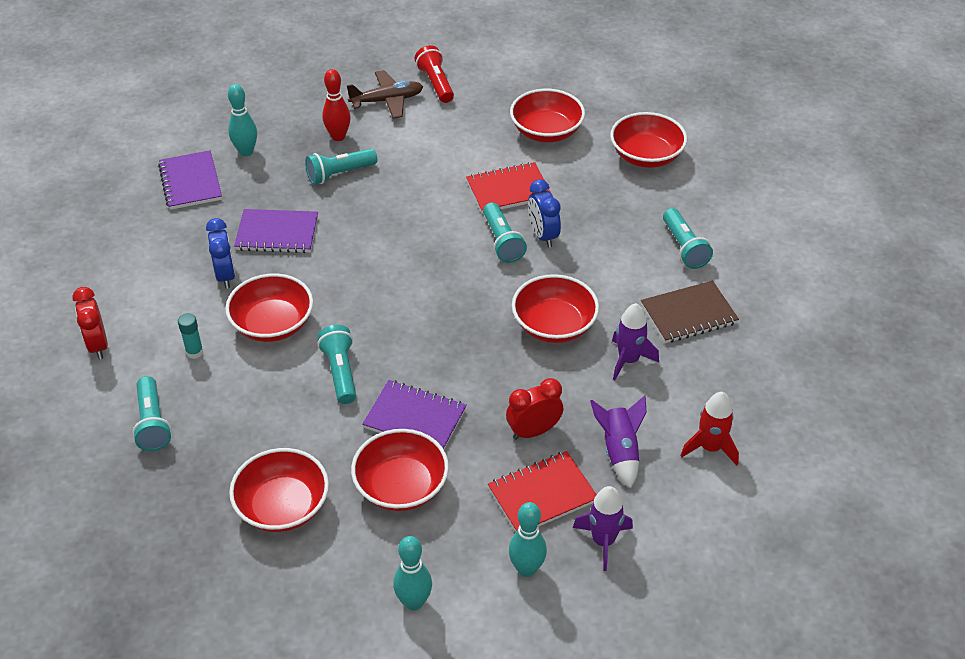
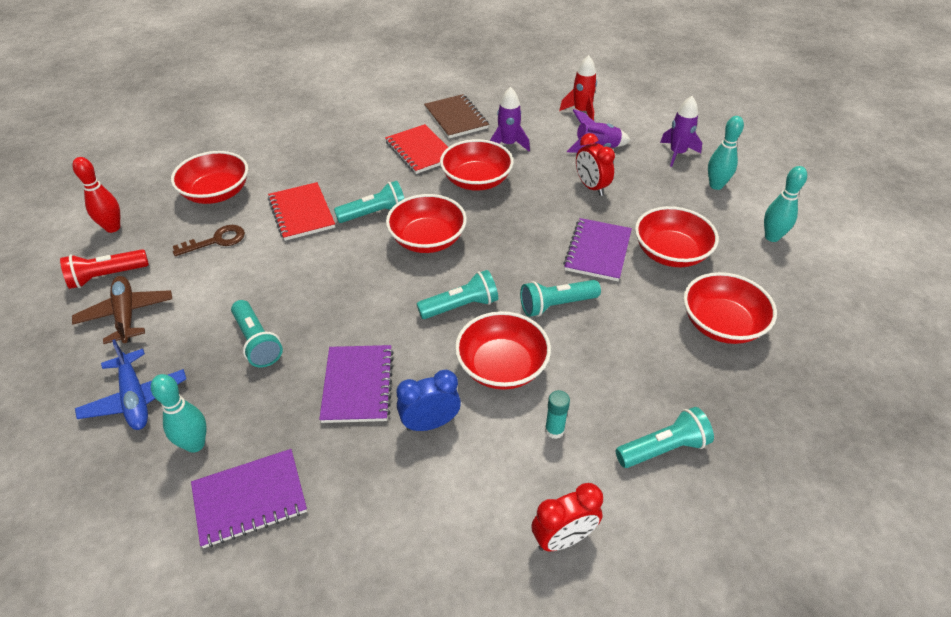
camera: 95 degrees left, 0 degrees up
red bowling pin [322,69,351,141] -> red bowling pin moved to [72,157,120,233]
red notebook [488,451,597,532] -> red notebook moved to [385,124,448,174]
blue clock [528,179,561,248] -> none
red bowl [610,112,687,168] -> red bowl moved to [386,194,467,253]
turquoise flashlight [663,208,713,269] -> turquoise flashlight moved to [417,270,498,319]
none -> blue plane [75,339,186,430]
none -> brown key [173,225,245,256]

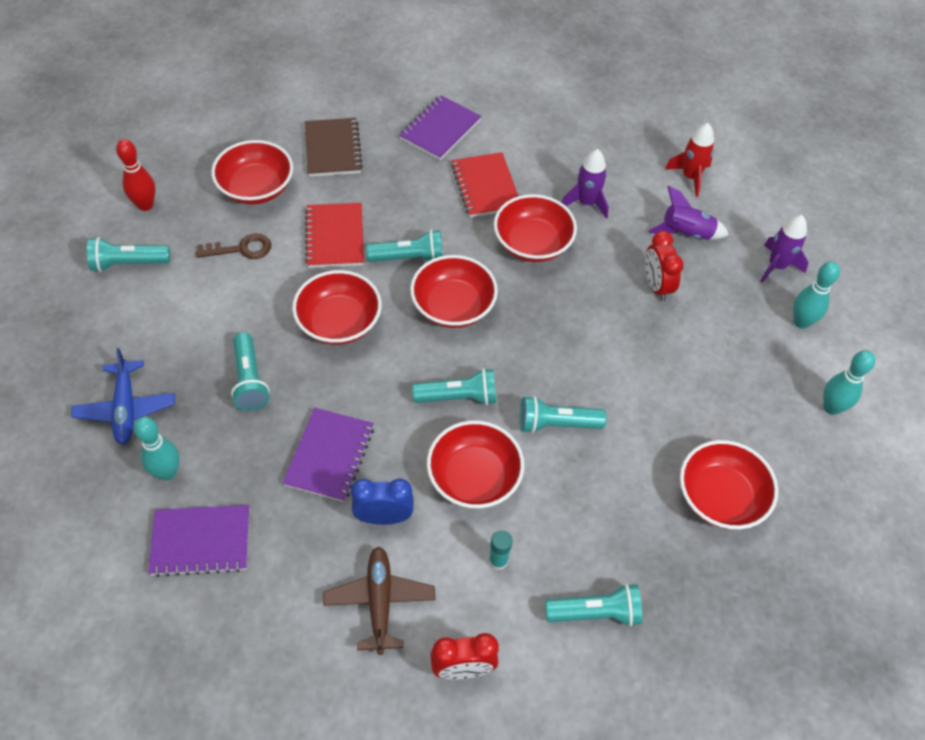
camera: 15 degrees right, 10 degrees up
red flashlight [60,249,149,289] -> turquoise flashlight [87,237,170,272]
brown plane [72,276,172,344] -> brown plane moved to [323,547,435,655]
brown notebook [424,94,489,138] -> brown notebook moved to [305,118,363,177]
purple notebook [563,218,632,281] -> purple notebook moved to [399,95,482,160]
red bowl [635,206,719,267] -> red bowl moved to [292,270,382,345]

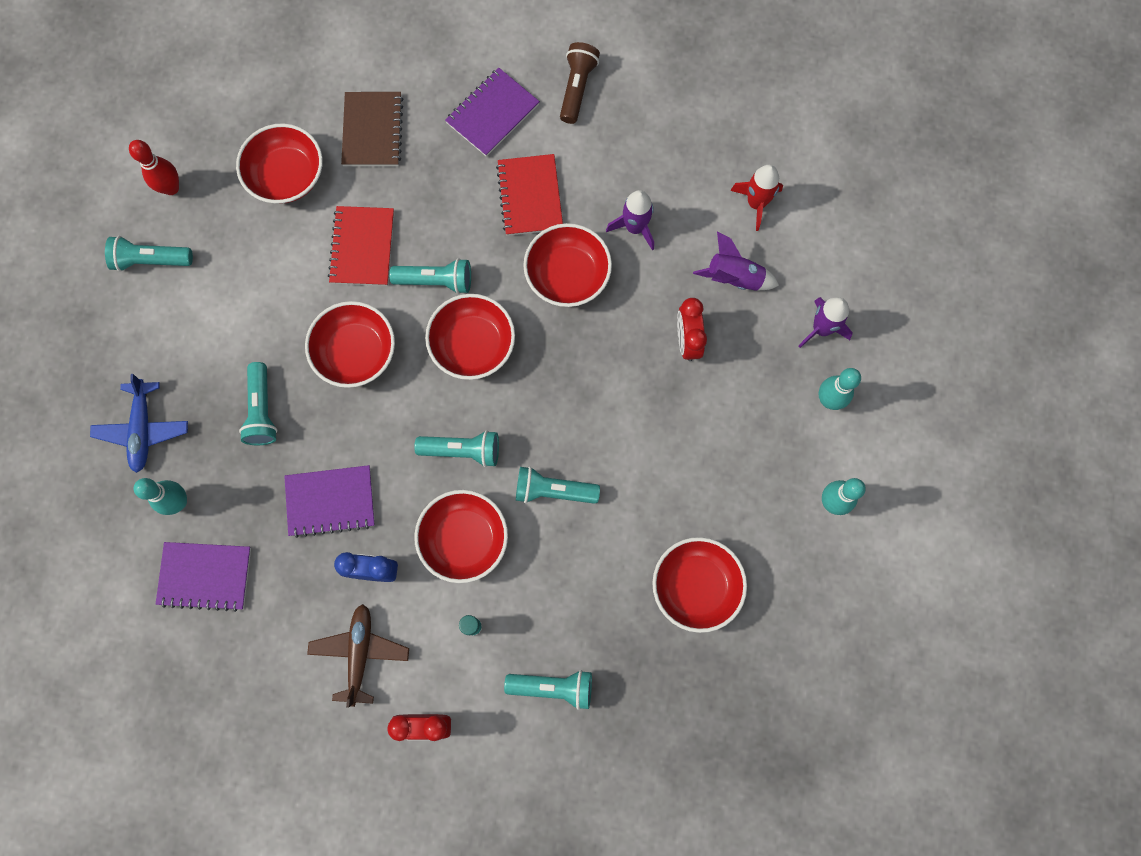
camera: 10 degrees right, 20 degrees up
brown key [196,233,271,259] -> none
purple notebook [283,408,374,502] -> purple notebook turned 60 degrees clockwise [284,465,375,538]
none -> brown flashlight [560,42,600,124]

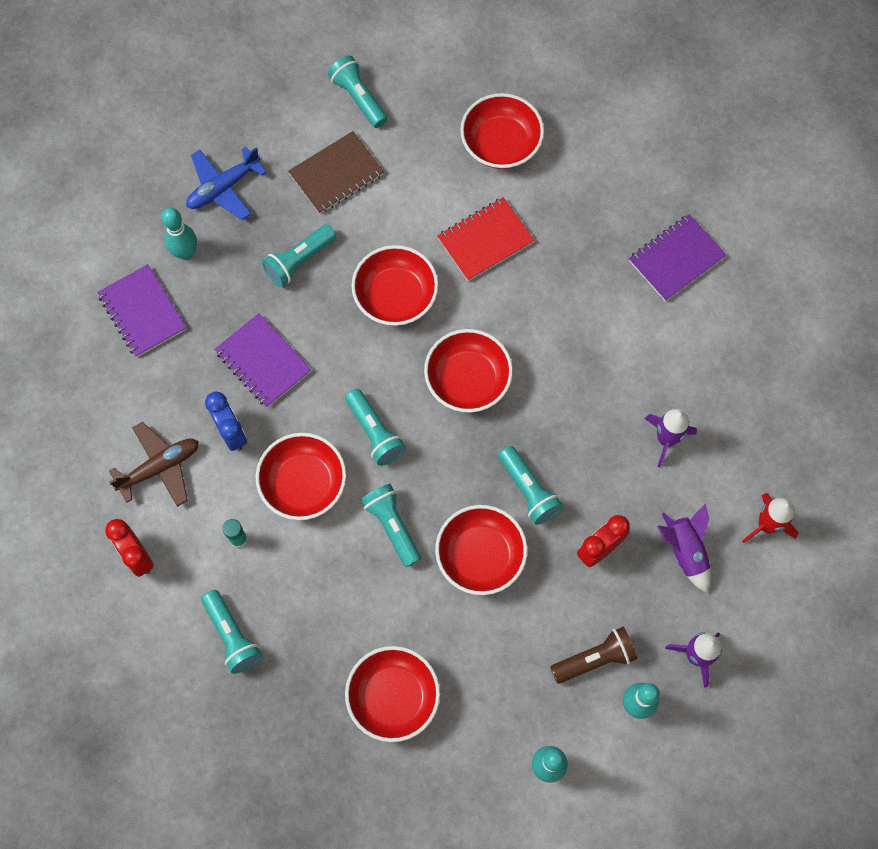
camera: 55 degrees right, 5 degrees down
red bowling pin [129,140,179,195] -> none
brown notebook [341,92,403,166] -> brown notebook moved to [288,131,384,214]
turquoise flashlight [389,258,471,294] -> turquoise flashlight moved to [498,446,563,525]
purple notebook [445,68,540,157] -> purple notebook turned 45 degrees counterclockwise [629,214,726,301]
red notebook [496,154,563,236] -> none
red bowl [523,223,612,307] -> red bowl moved to [435,505,527,595]
brown flashlight [560,42,600,124] -> brown flashlight moved to [550,627,638,684]

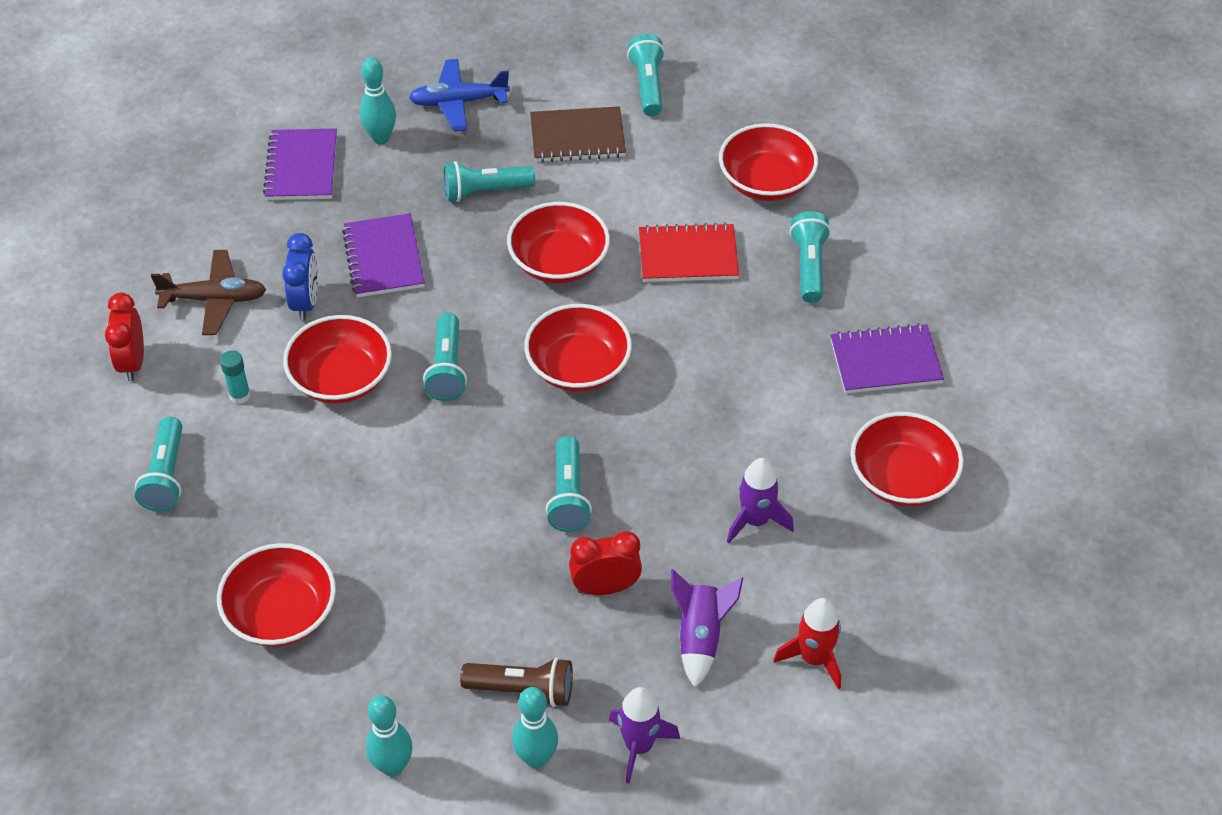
camera: 30 degrees right, 20 degrees down
turquoise flashlight [361,484,421,567] -> turquoise flashlight moved to [789,211,831,303]
red bowl [435,505,527,595] -> red bowl moved to [851,412,964,506]

